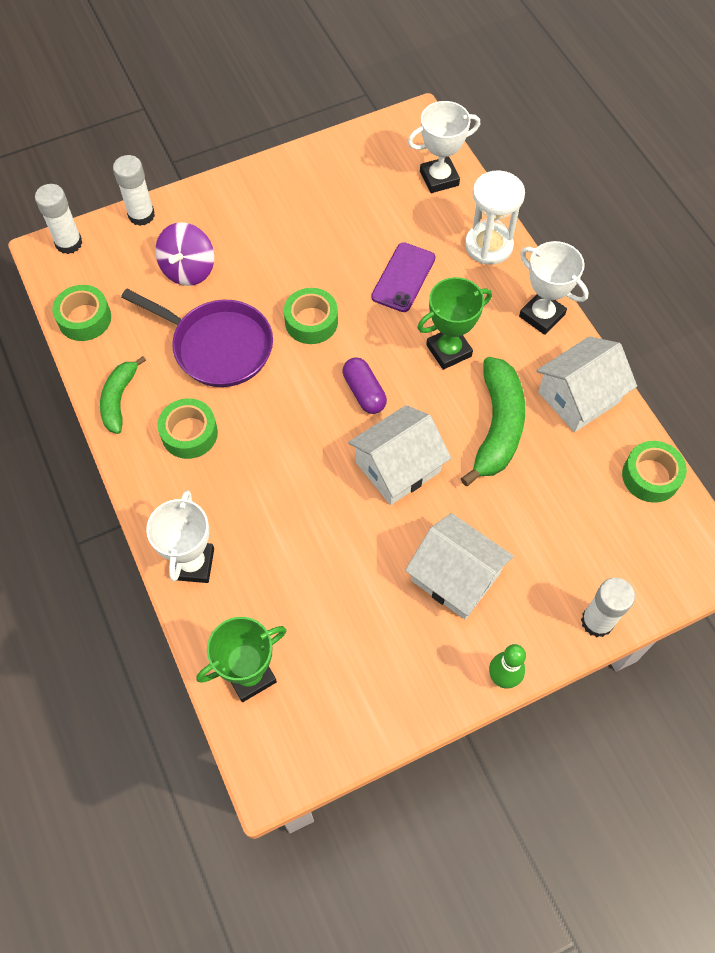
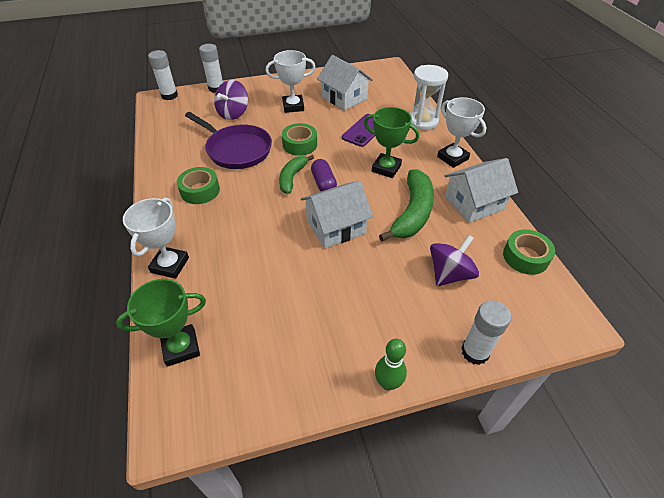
camera: 10 degrees right, 15 degrees down
green tape [52,285,111,341] -> none
green banana [100,356,146,434] -> green banana moved to [279,155,314,194]
white house [405,513,513,619] -> white house moved to [317,55,373,111]
white trophy [408,101,480,193] -> white trophy moved to [266,50,316,113]
green trophy [417,277,492,370] -> green trophy turned 45 degrees clockwise [364,107,419,178]
none -> purple spinning top [430,235,480,286]

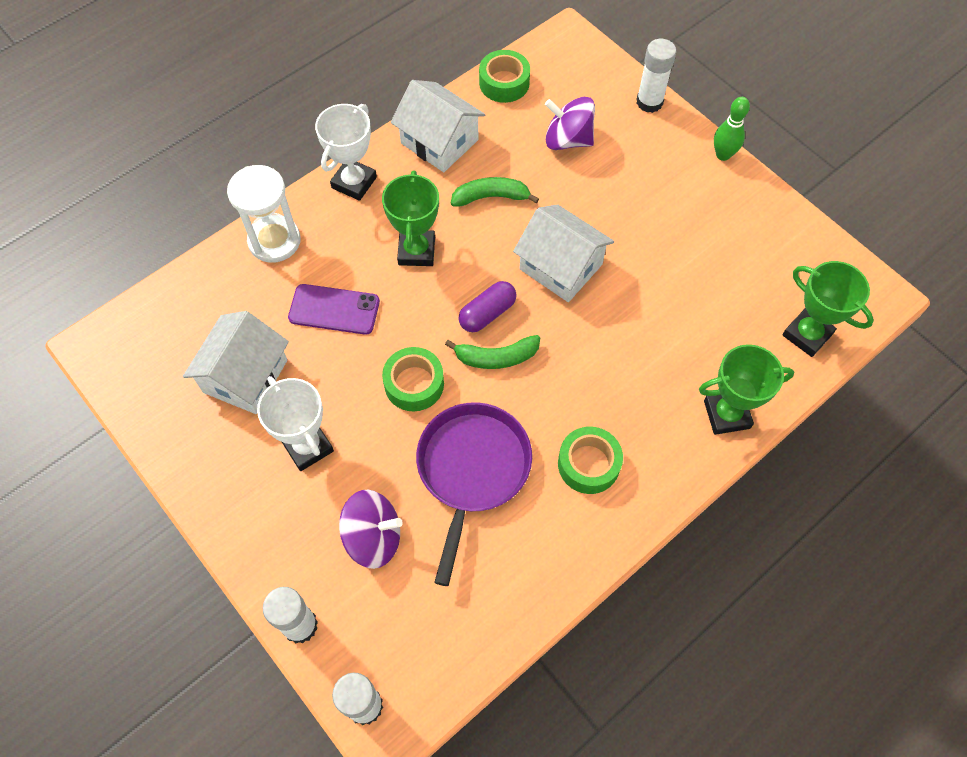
camera: 115 degrees left, 15 degrees up
white trophy [123,198,189,279] -> green trophy [699,344,794,435]
green banana [379,169,434,242] -> green banana [451,177,539,207], size x0.62

